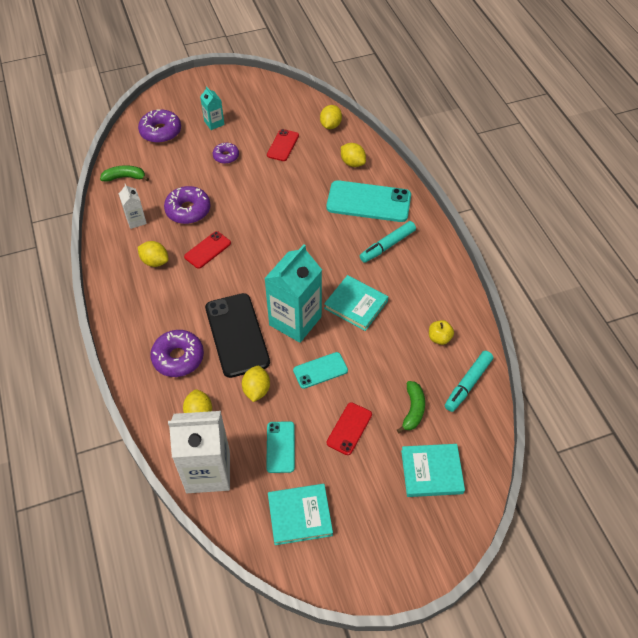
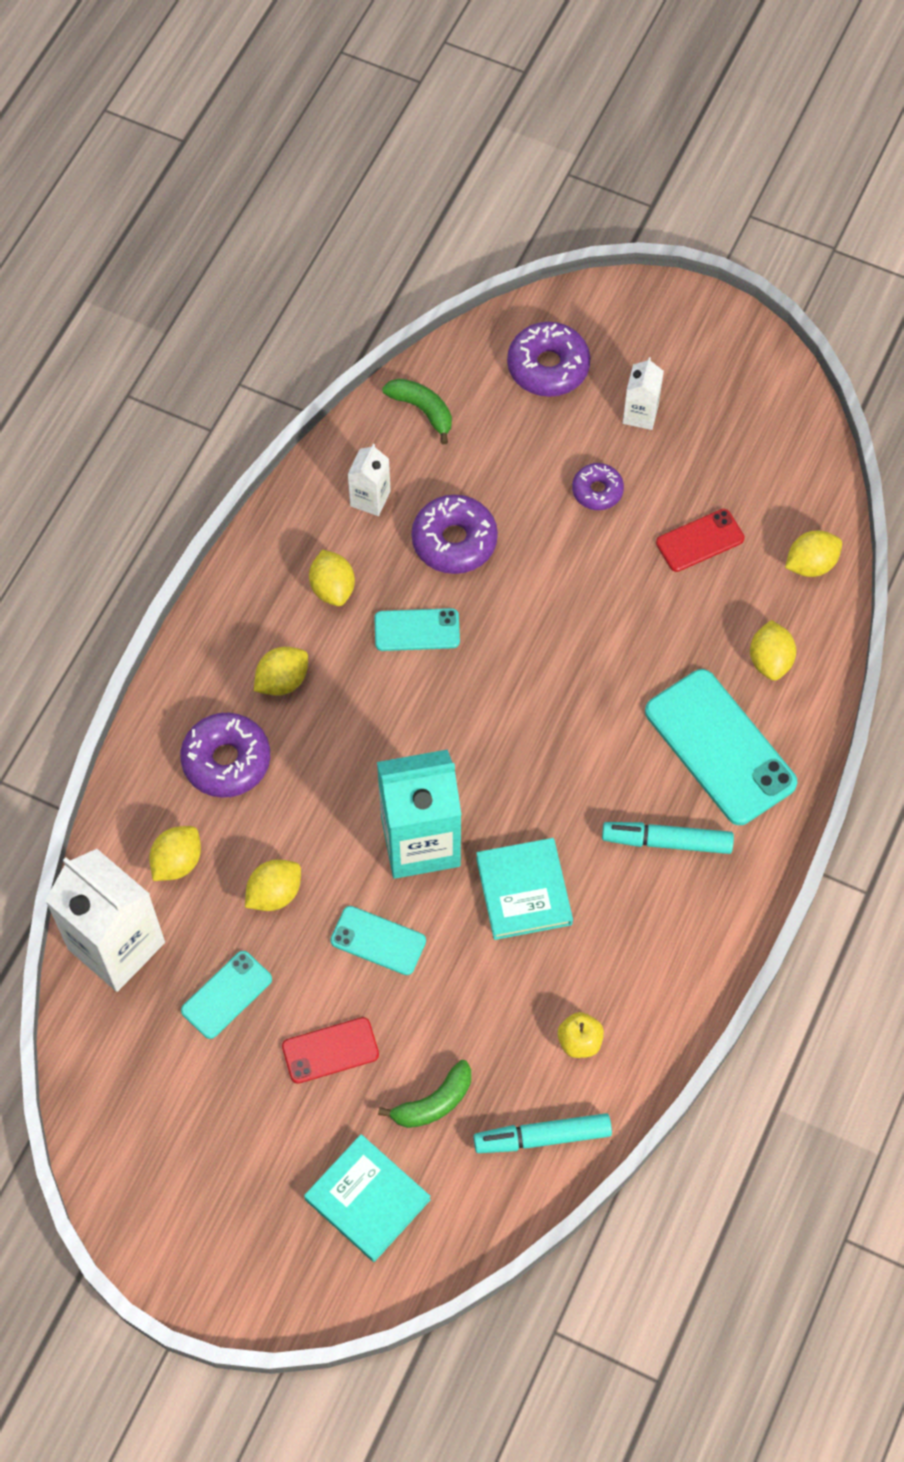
camera: 45 degrees right, 10 degrees up
red phone [184,231,231,269] -> turquoise phone [374,608,460,651]
turquoise carton [200,86,225,130] -> white carton [623,357,664,430]
black phone [205,293,270,378] -> none
turquoise book [268,484,333,545] -> none
none -> yellow lemon [254,647,308,696]

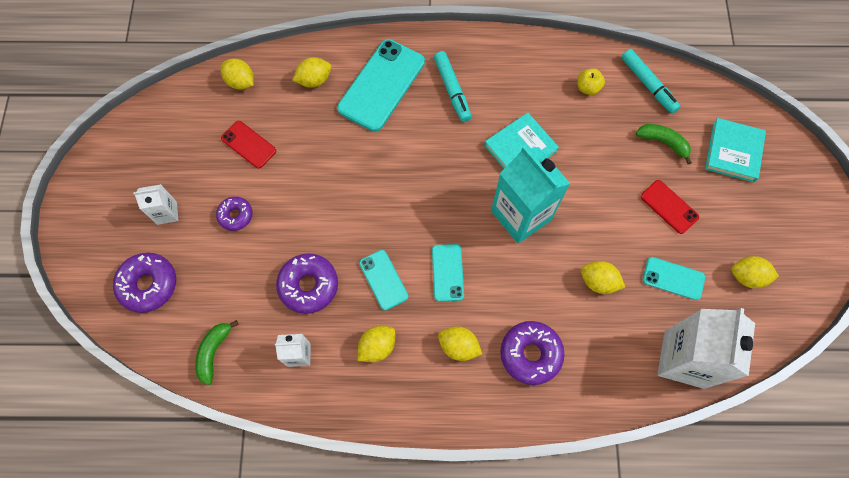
camera: 115 degrees left, 5 degrees up
yellow lemon [149,826,201,881] -> yellow lemon moved to [731,256,779,288]
turquoise phone [330,906,426,975] -> turquoise phone moved to [432,244,464,302]

